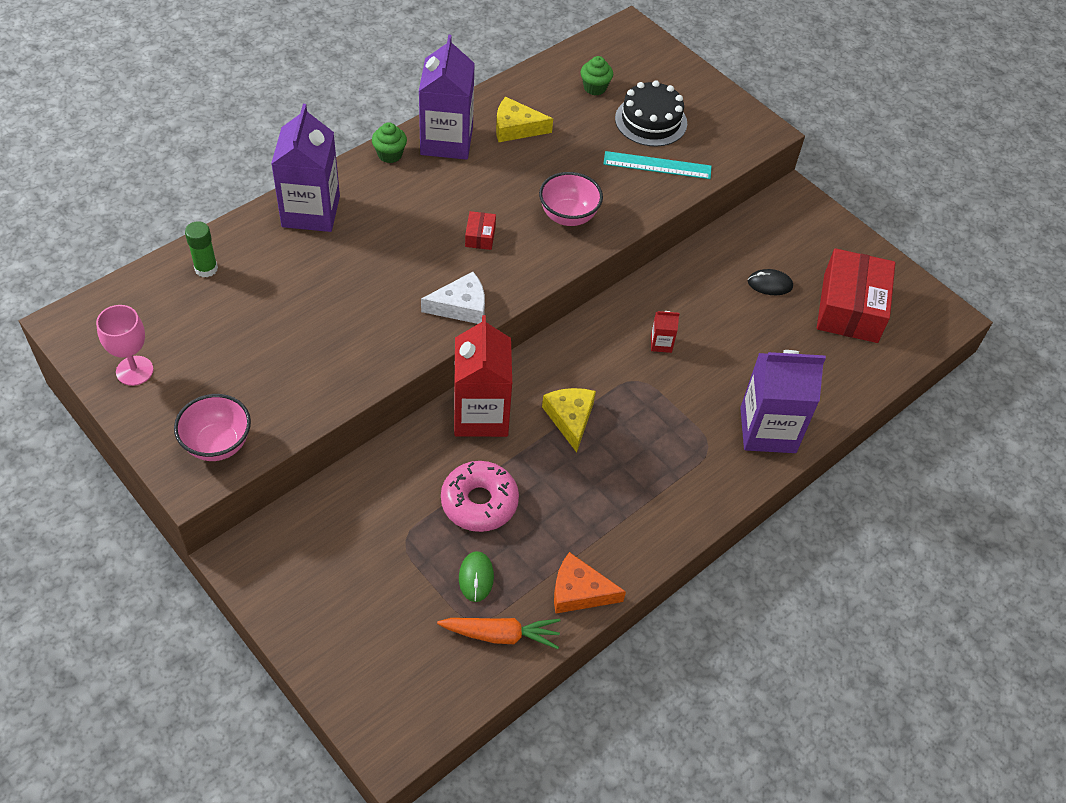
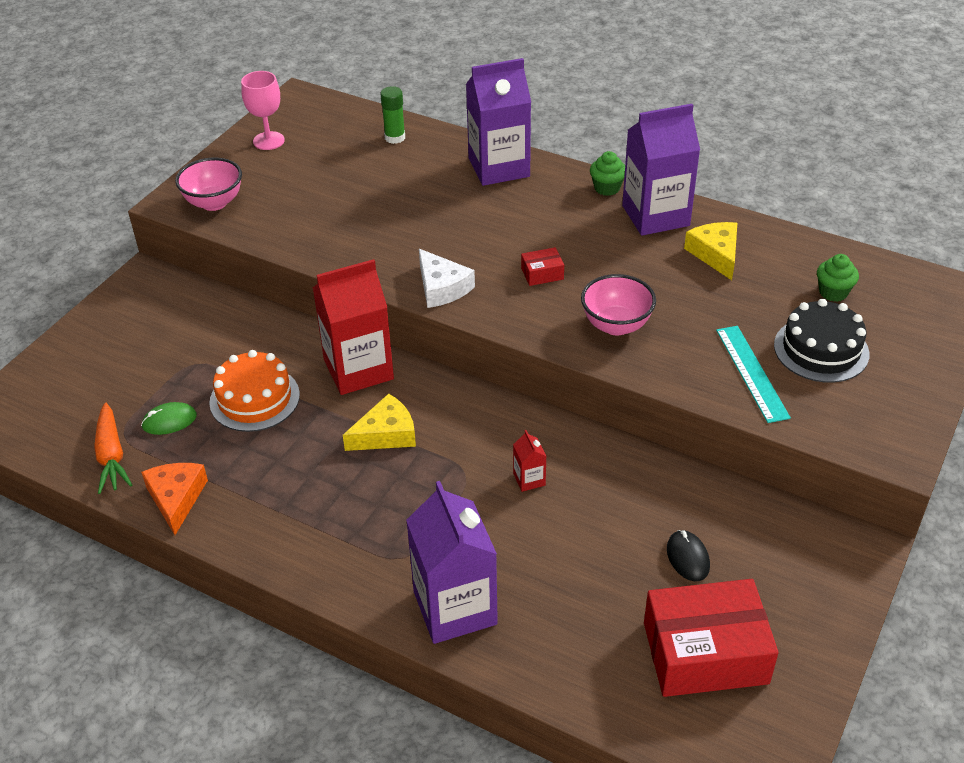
camera: 75 degrees right, 10 degrees down
pink donut [441,461,519,532] -> orange cake [209,350,300,432]

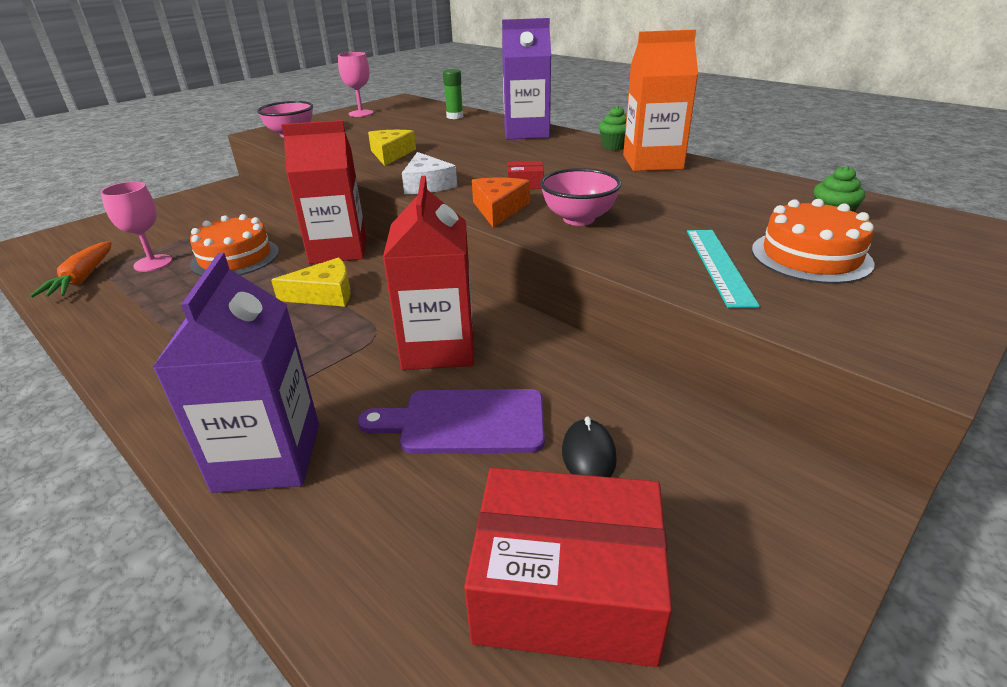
camera: 15 degrees right, 10 degrees down
green mouse [141,402,197,435] -> pink goblet [100,182,172,272]
orange cheese [141,463,208,535] -> orange cheese moved to [472,177,530,228]
red carton [513,430,547,492] -> red carton [383,176,474,370], size x2.39
purple carton [622,104,700,236] -> orange carton [623,30,698,171]
yellow cheese [684,222,737,280] -> yellow cheese moved to [368,130,416,166]
black cake [774,299,869,383] -> orange cake [752,199,875,284]
none -> purple cutting board [358,389,545,454]

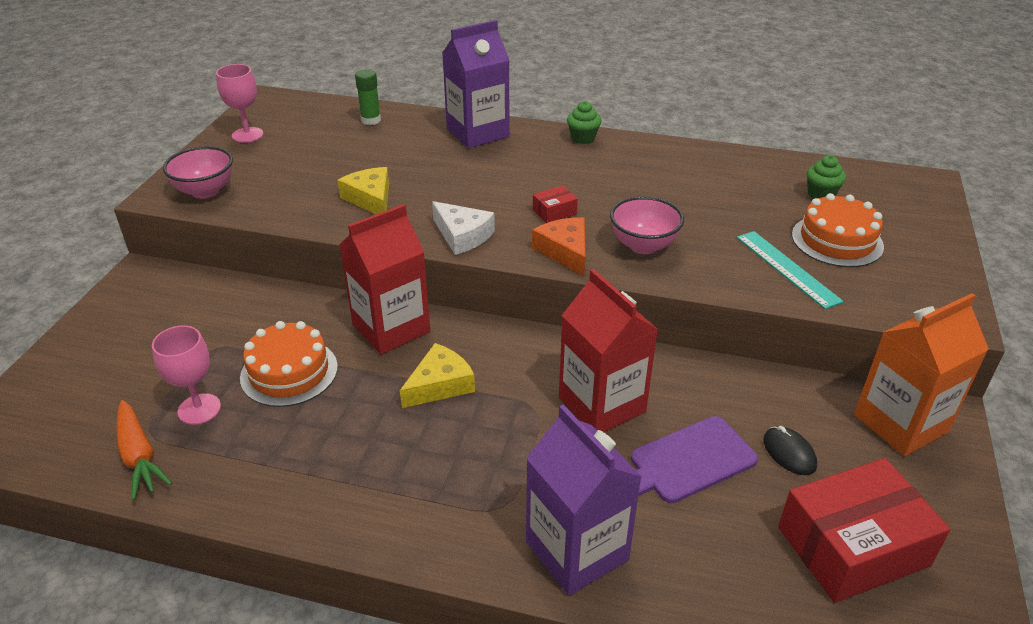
camera: 30 degrees left, 5 degrees up
orange carton [623,30,698,171] -> orange carton moved to [854,293,989,456]

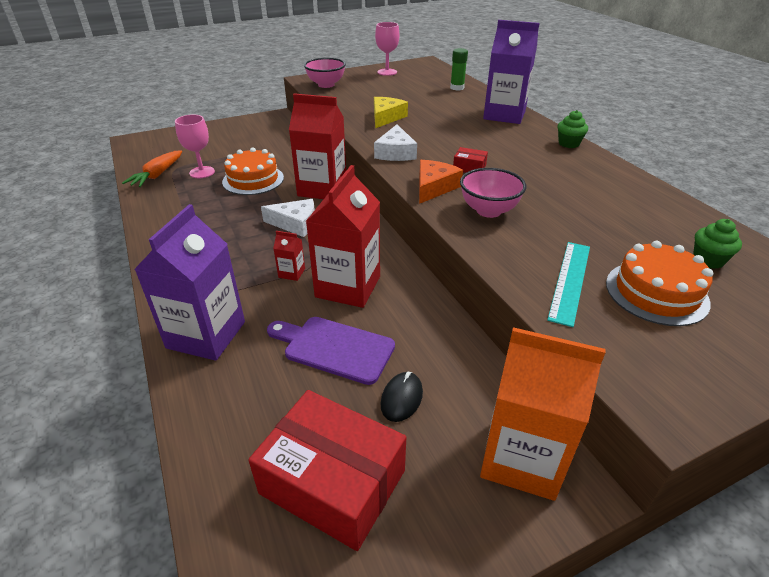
camera: 50 degrees right, 0 degrees up
yellow cheese [400,343,475,408] -> white cheese [261,199,315,237]
none -> red carton [273,231,305,281]

